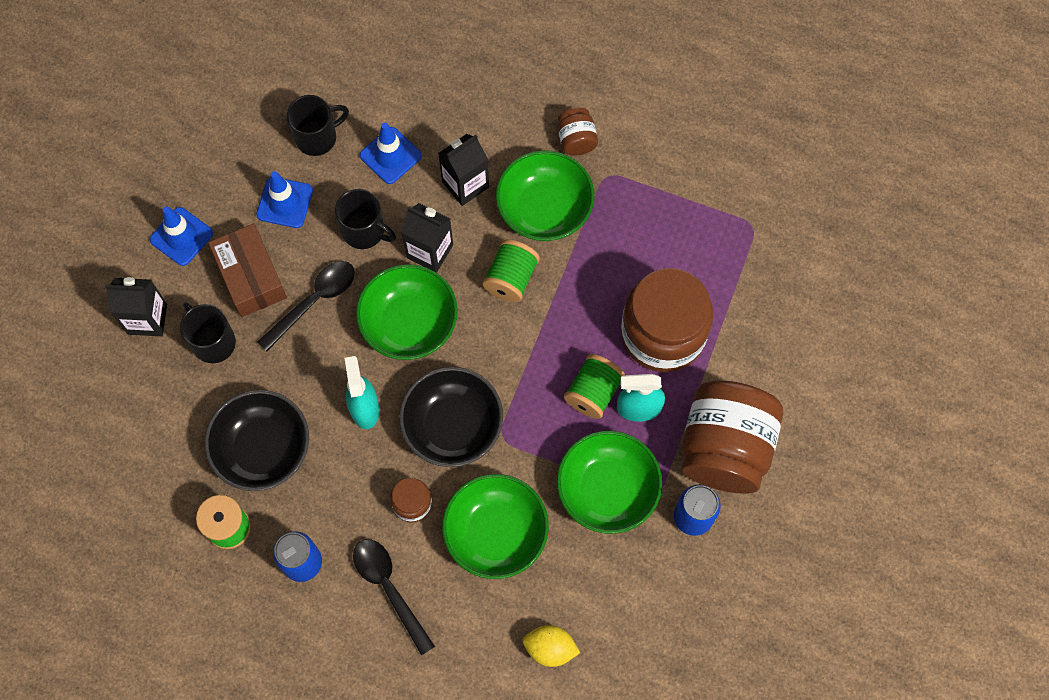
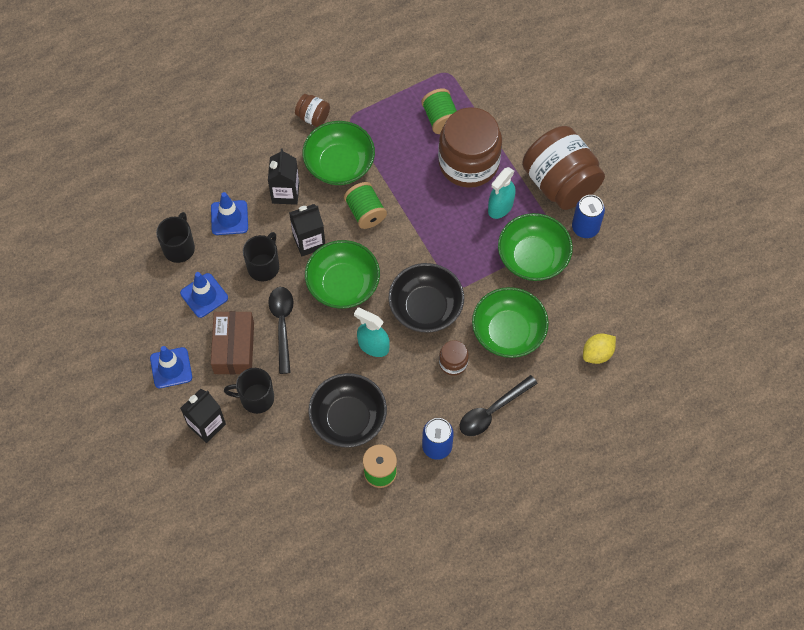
camera: 50 degrees left, 5 degrees down
brown box [208,223,287,317] -> brown box turned 75 degrees clockwise [211,311,254,374]
black mug [335,189,396,249] -> black mug turned 45 degrees counterclockwise [243,232,279,282]
black spoon [353,539,435,656] -> black spoon turned 45 degrees counterclockwise [460,375,538,436]
green spool [564,354,625,419] -> green spool moved to [422,88,457,134]

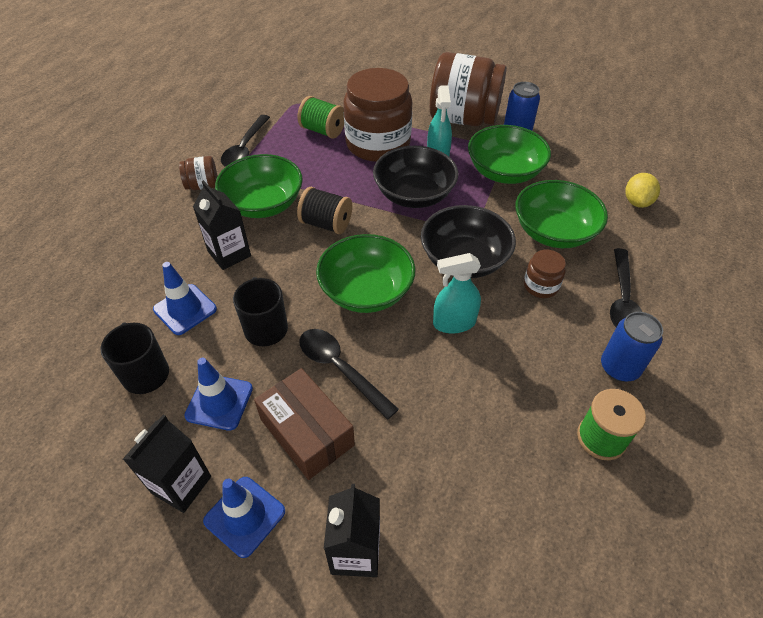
camera: 40 degrees left, 15 degrees down
black mug [224,368,274,414] -> none
black carton [289,204,325,256] -> black carton moved to [123,415,211,513]
black bowl [308,373,387,447] -> black bowl moved to [373,146,459,208]
green spool [344,182,387,229] -> black spool [297,187,352,234]
none -> black spoon [221,115,270,167]

